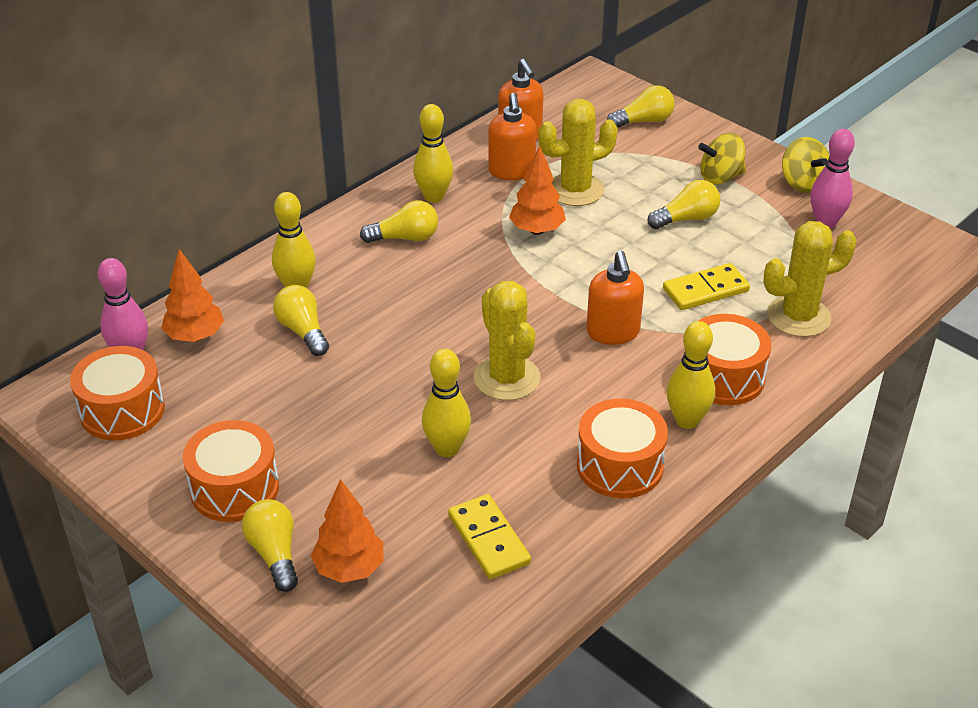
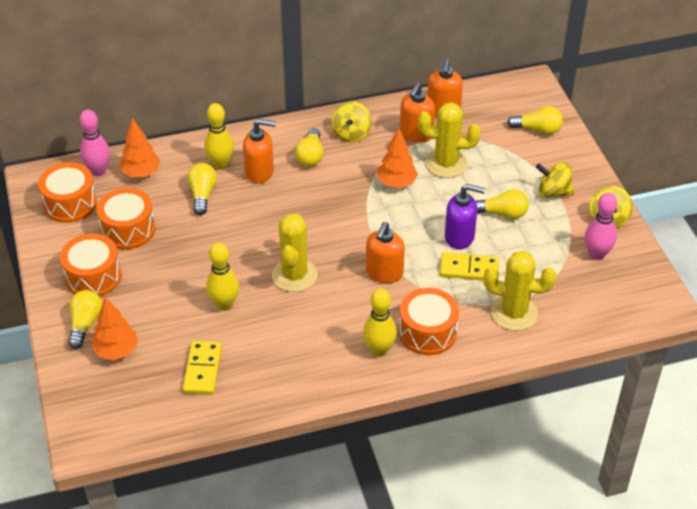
camera: 30 degrees right, 5 degrees up
yellow light bulb [360,200,438,243] -> yellow light bulb turned 75 degrees clockwise [295,128,324,167]
yellow bowling pin [413,104,453,203] -> yellow spinning top [332,101,372,142]
orange drum [577,399,668,498] -> orange drum moved to [97,188,155,250]
none -> orange soap dispenser [243,119,276,183]
none -> purple soap dispenser [445,184,485,249]

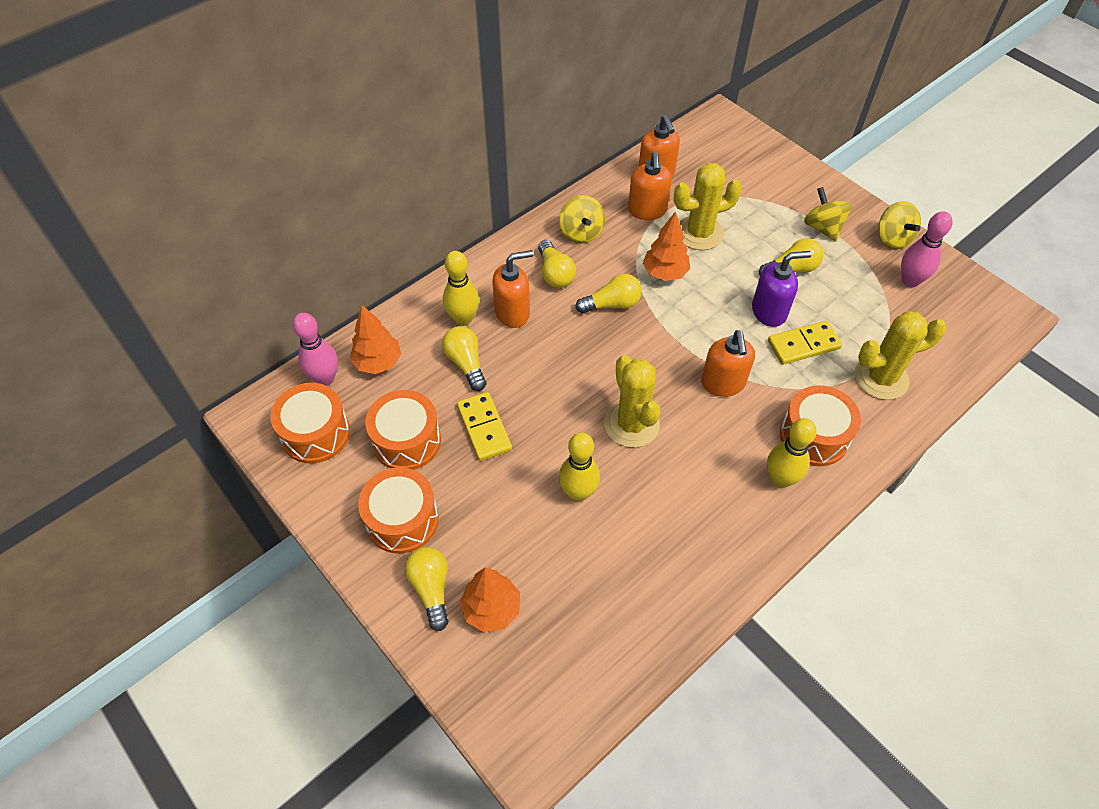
camera: 25 degrees left, 10 degrees up
yellow domino [183,341,222,395] -> yellow domino moved to [457,392,512,461]
yellow light bulb [507,106,563,135] -> yellow light bulb moved to [575,274,642,314]
yellow spinning top [536,162,574,198] -> yellow spinning top turned 75 degrees clockwise [804,187,852,241]

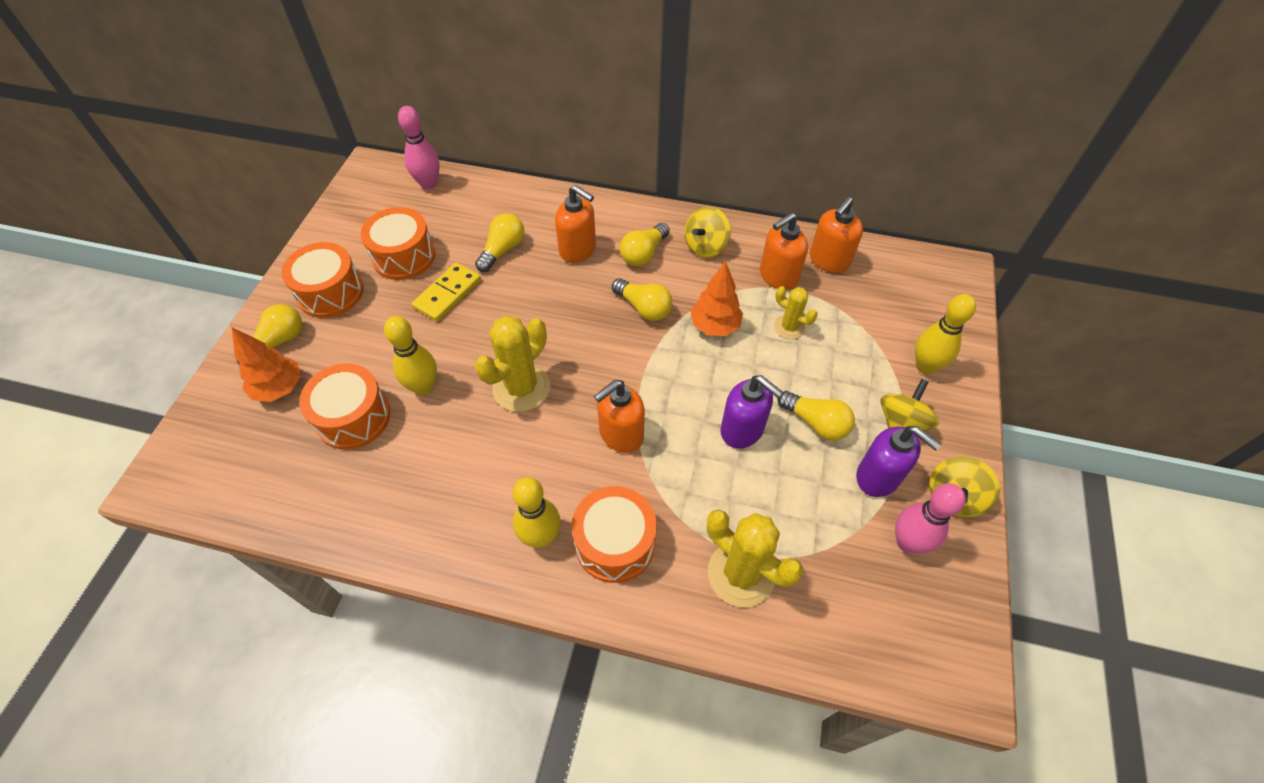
camera: 55 degrees right, 0 degrees up
orange drum [270,383,350,464] -> orange drum moved to [299,363,390,450]
orange tree [350,305,401,374] -> none
yellow bowling pin [443,251,479,326] -> yellow bowling pin moved to [915,294,976,374]
yellow cactus [674,163,742,250] -> yellow cactus [774,286,818,339], size x0.57
yellow domino [768,321,842,365] -> none
none -> purple soap dispenser [856,426,941,497]

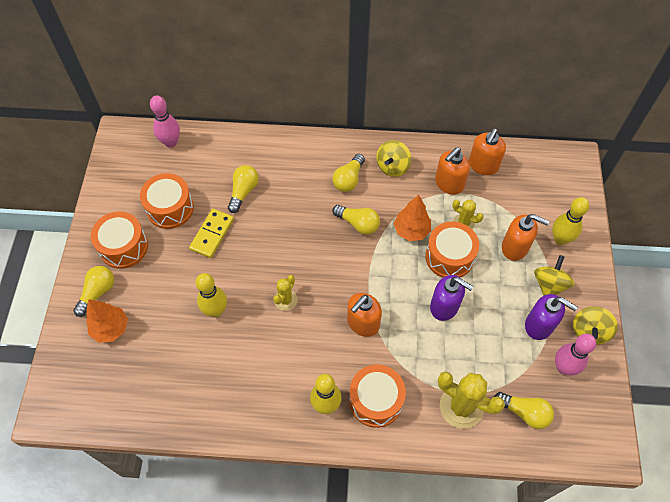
camera: 10 degrees left, 5 degrees up
orange drum [299,363,390,450] -> orange drum moved to [425,222,479,278]
yellow cactus [475,316,550,412] -> yellow cactus [273,275,298,311], size x0.57
orange soap dispenser [555,185,596,263] -> orange soap dispenser moved to [502,214,550,261]
yellow light bulb [778,391,855,441] -> yellow light bulb moved to [494,392,554,429]

